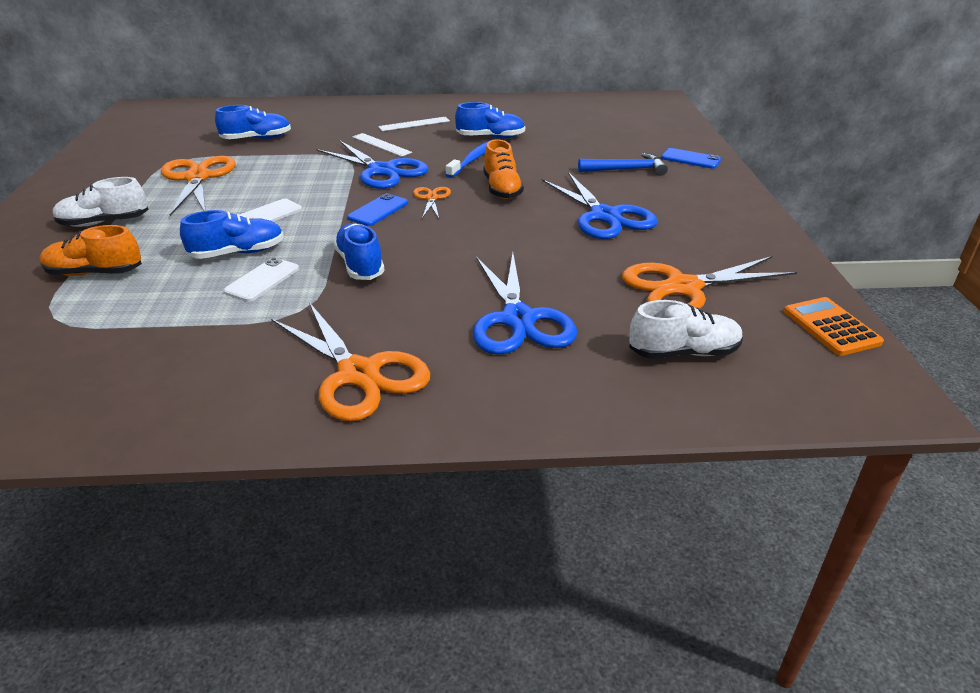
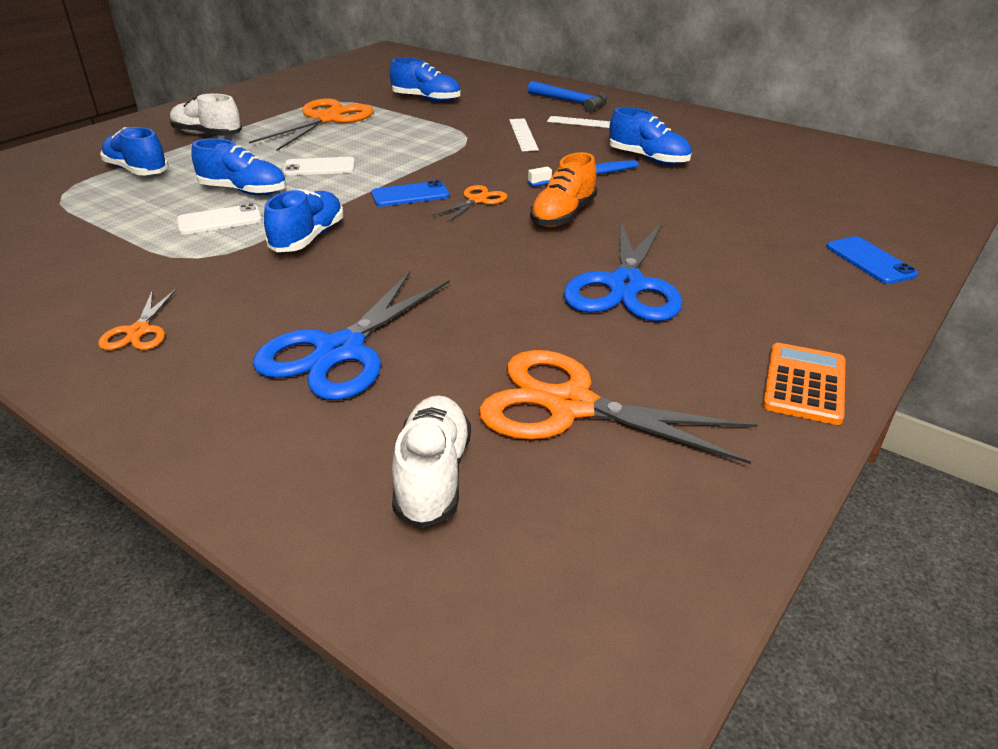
camera: 40 degrees right, 0 degrees up
orange shoe [40,225,142,276] -> blue shoe [100,127,169,175]
orange scissors [271,302,430,421] -> orange scissors [98,289,176,350], size x0.50
blue scissors [317,140,429,189] -> none
blue hammer [578,153,668,176] -> blue hammer moved to [528,81,608,112]
white shoe [629,300,743,359] -> white shoe turned 120 degrees counterclockwise [392,395,471,528]
orange calculator [784,297,884,356] -> orange calculator moved to [763,343,846,425]

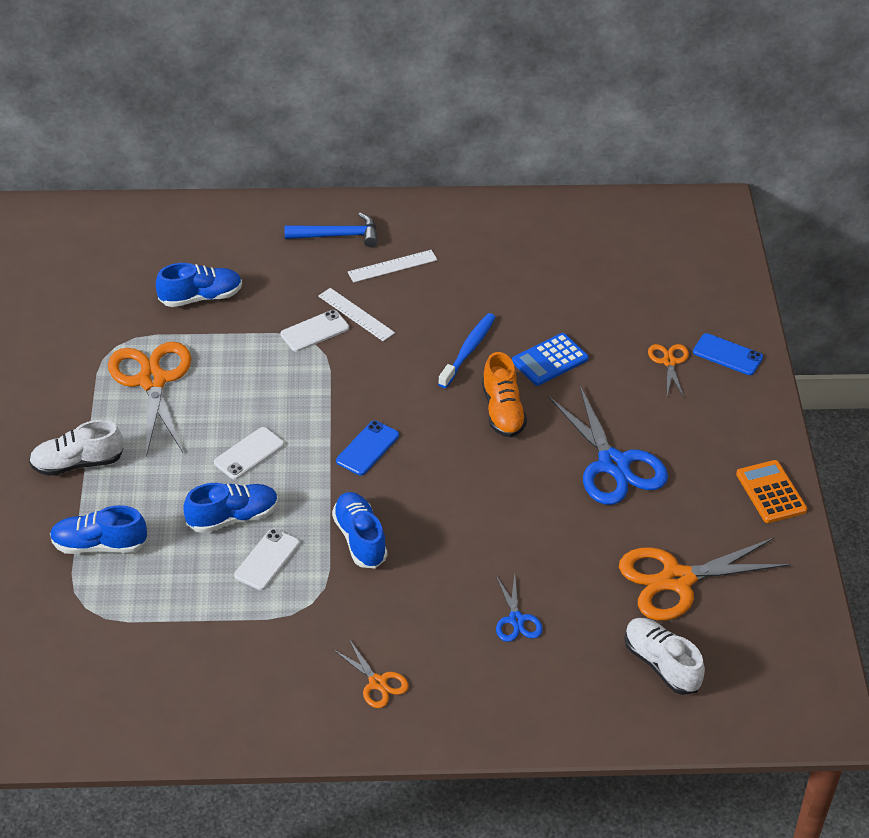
camera: 40 degrees left, 10 degrees up
blue scissors [253,271,450,400] -> blue scissors [496,574,543,642], size x0.50
orange scissors [431,185,507,222] -> orange scissors moved to [648,344,689,398]
blue shoe [609,107,692,165] -> none
none -> white phone [280,310,349,352]
none -> blue calculator [512,333,589,386]

